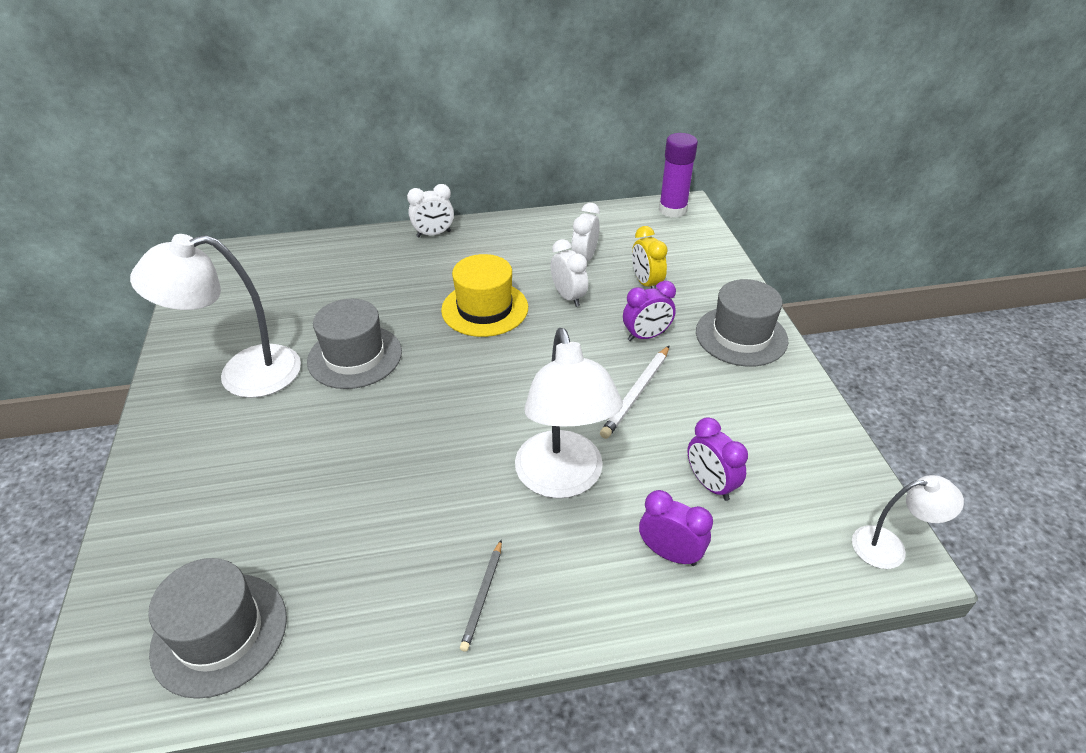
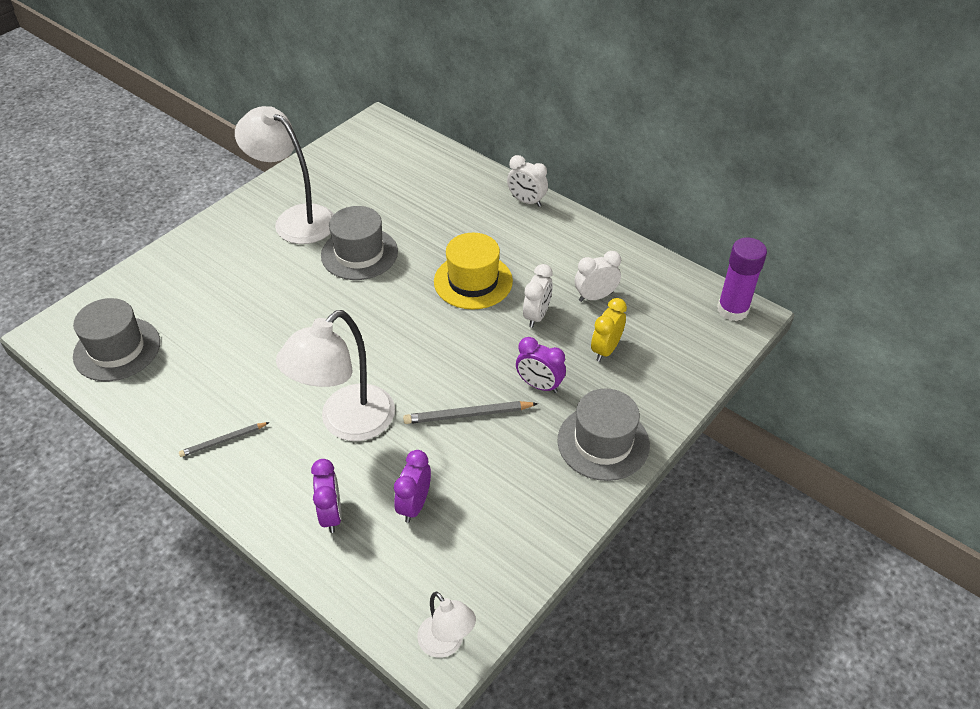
camera: 50 degrees right, 5 degrees up
white pencil [600,346,669,439] -> grey pencil [403,401,538,424]

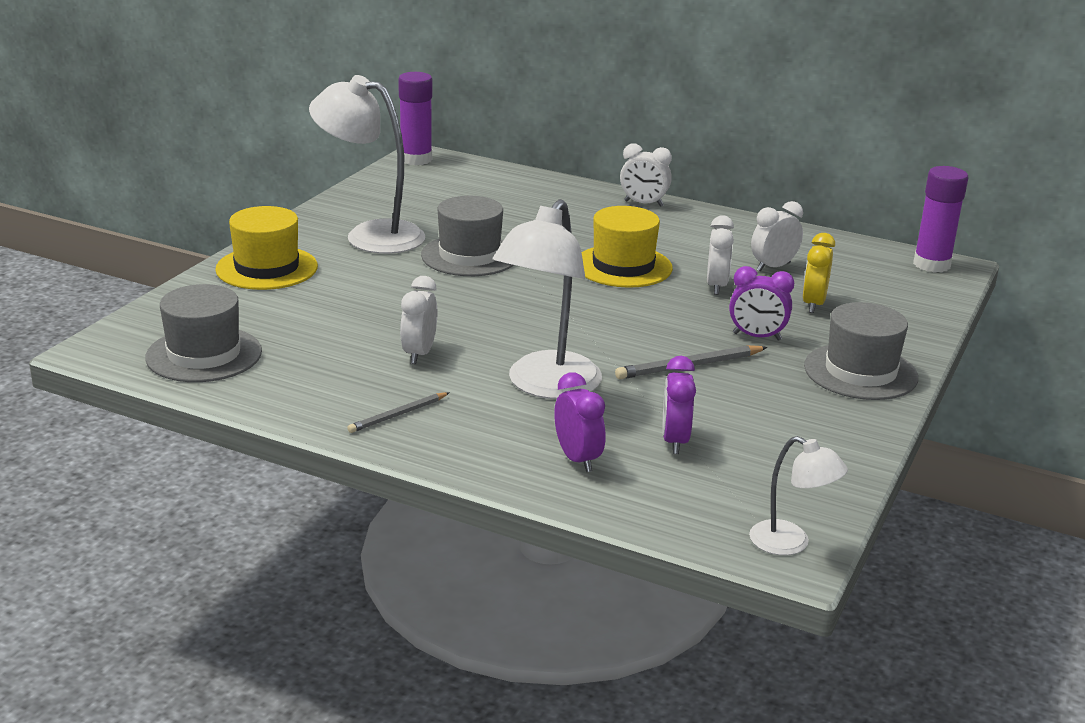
camera: 15 degrees left, 20 degrees down
none -> yellow hat [215,206,318,290]
none -> purple glue stick [398,72,433,165]
none -> white clock [400,276,437,364]

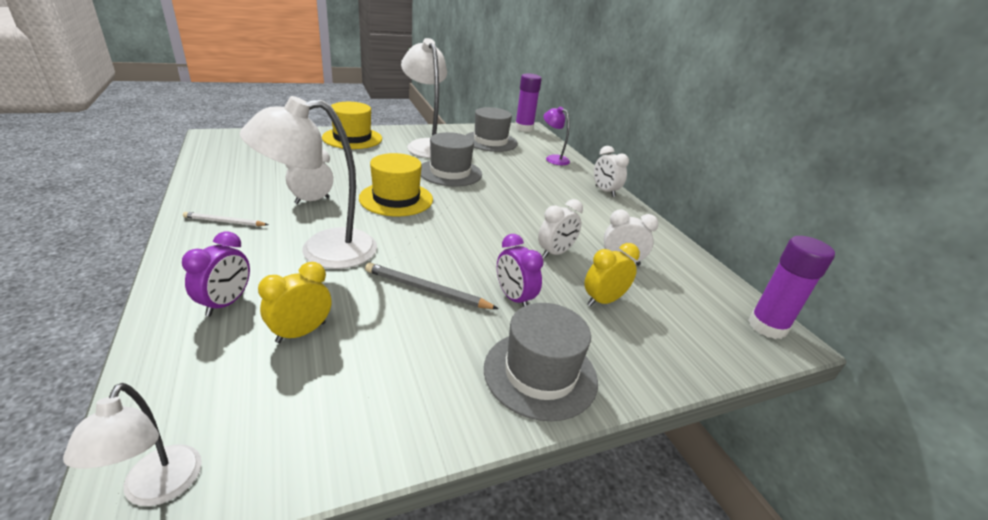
camera: 40 degrees right, 5 degrees up
grey hat [145,284,262,382] -> grey hat moved to [466,107,518,152]
grey pencil [347,392,450,433] -> white pencil [183,212,268,226]
yellow hat [581,206,673,288] -> yellow hat moved to [359,153,433,216]
purple clock [662,356,696,454] -> yellow clock [258,262,331,343]
none -> purple lamp [543,107,570,165]

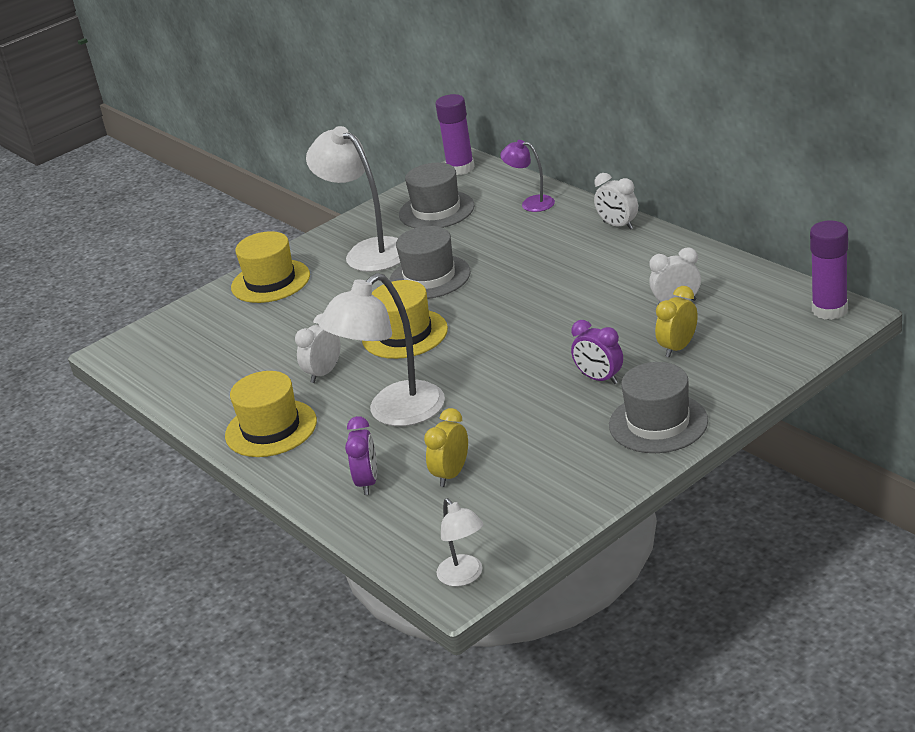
camera: 10 degrees left, 0 degrees up
white pencil [183,212,268,226] -> yellow hat [225,371,317,457]
grey pencil [365,263,499,309] -> none
white clock [538,199,583,258] -> none

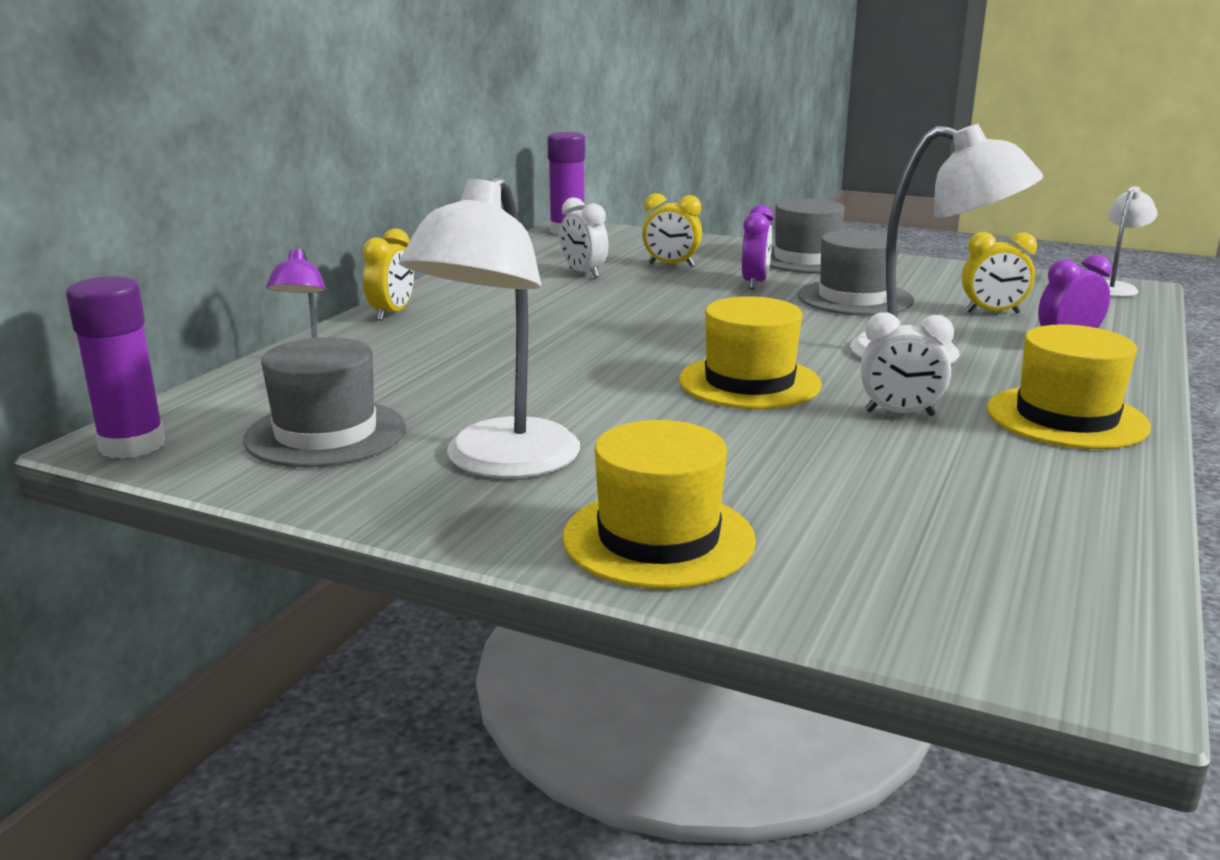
camera: 120 degrees left, 10 degrees down
grey hat [389,226,470,299] -> grey hat moved to [798,229,914,316]
white clock [594,173,638,230] -> yellow clock [363,228,414,321]

